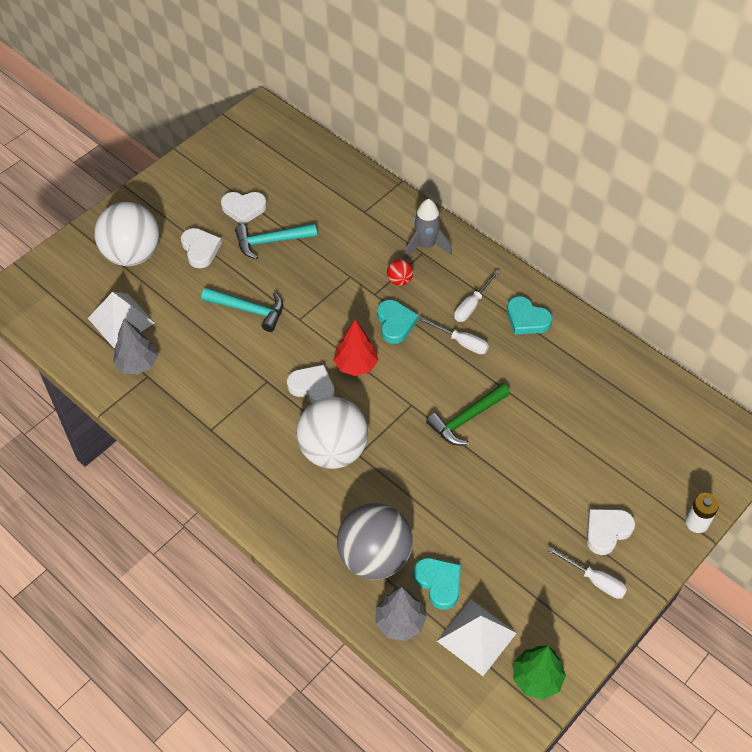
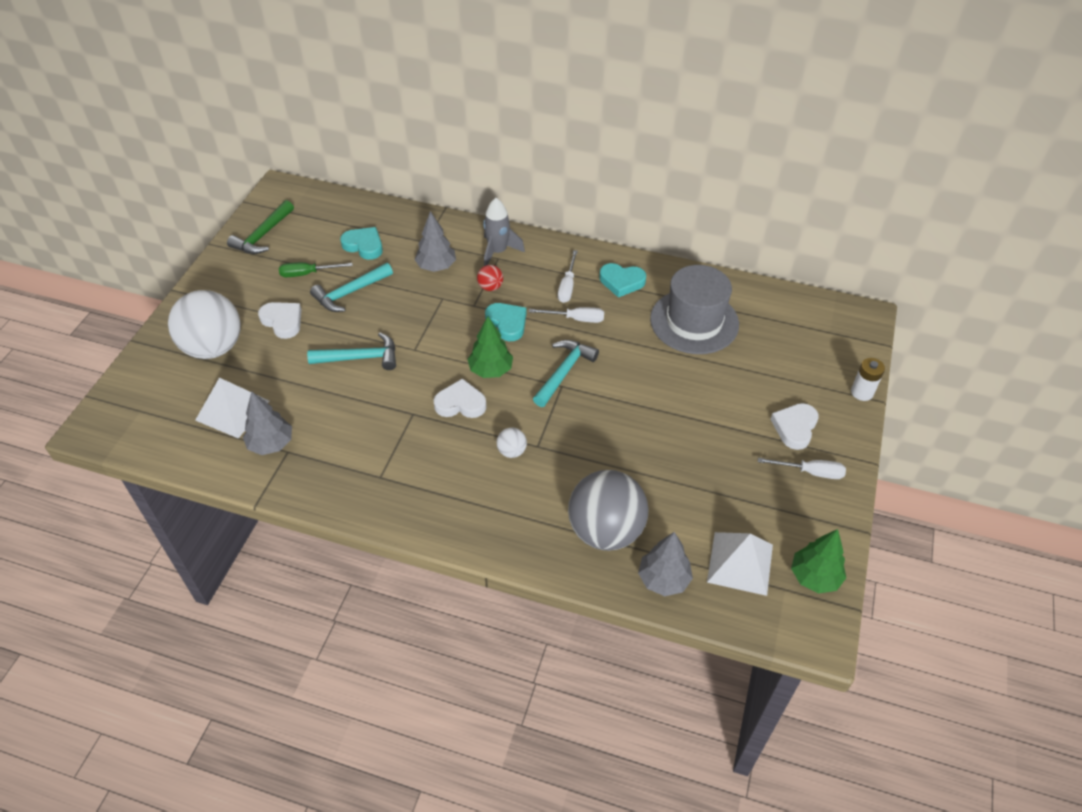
camera: 25 degrees left, 5 degrees down
white heart [221,192,267,225] -> green screwdriver [279,262,353,277]
white ball [296,397,368,469] -> white ball [497,428,527,458], size x0.41
red tree [333,320,378,376] -> green tree [468,316,513,378]
turquoise heart [413,558,461,610] -> turquoise heart moved to [340,227,383,260]
green hammer [426,383,510,445] -> green hammer moved to [227,200,294,254]
none -> grey tree [414,211,456,272]
none -> turquoise hammer [533,340,599,407]
none -> grey hat [650,265,739,354]

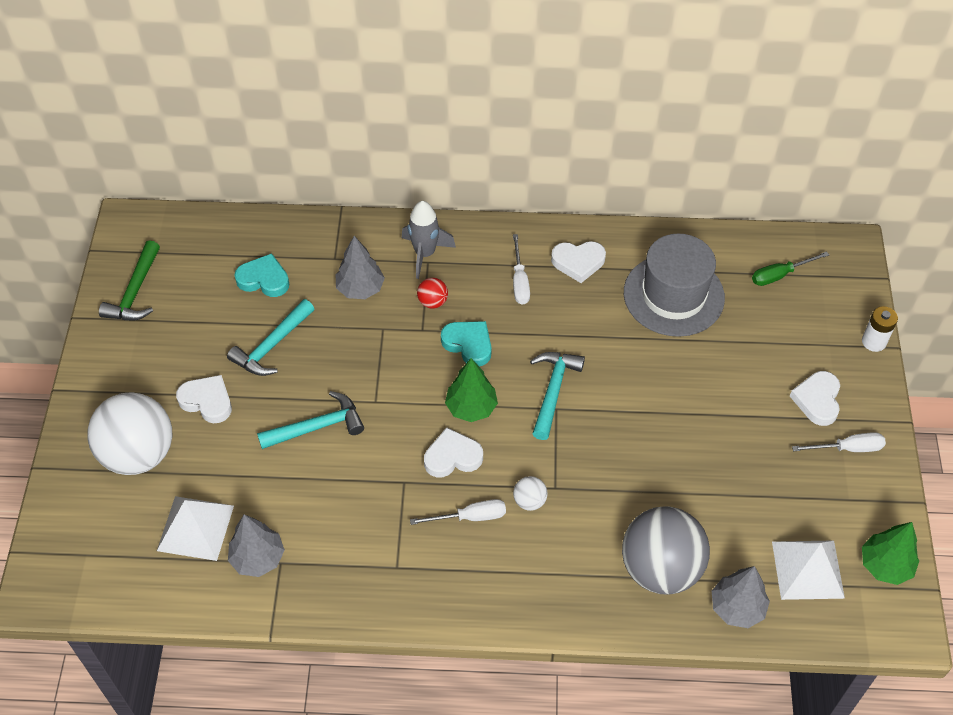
camera: 15 degrees left, 5 degrees up
green screwdriver [279,262,353,277] -> green screwdriver moved to [752,251,829,286]
white screwdriver [529,307,604,323] -> white screwdriver moved to [410,499,506,525]
turquoise heart [599,263,646,298] -> white heart [551,241,606,283]

